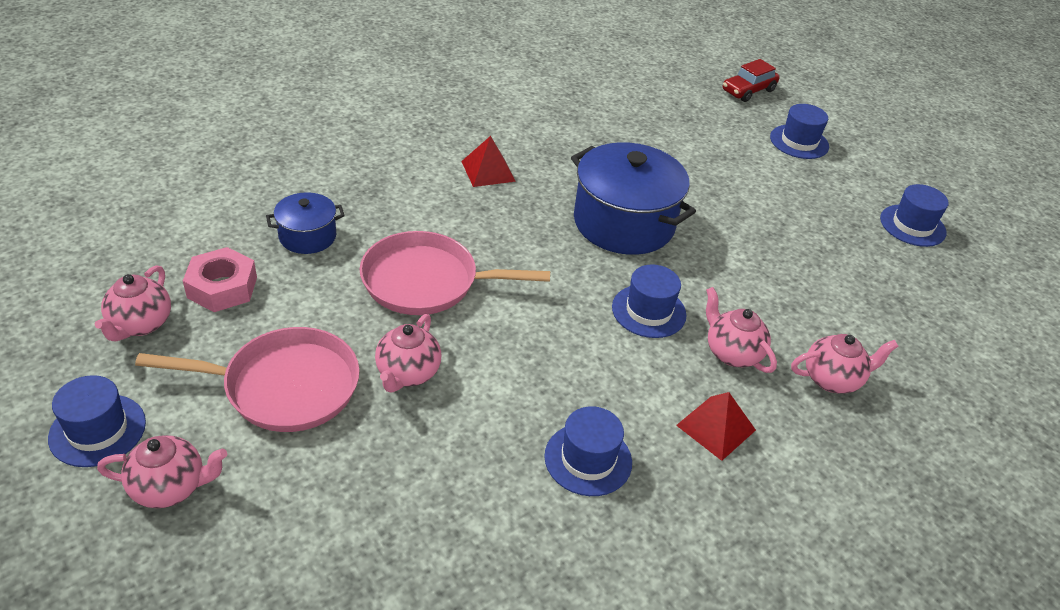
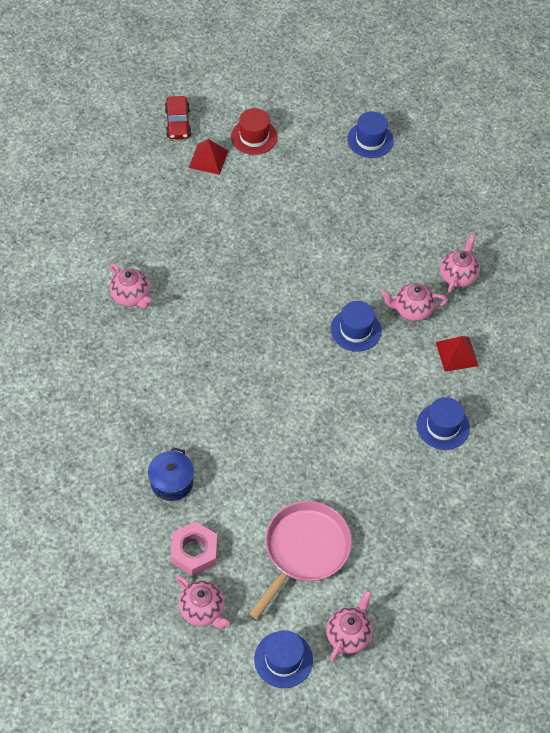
camera: 55 degrees left, 15 degrees up
pink pan [360,231,550,315] -> none
pink teapot [375,314,441,392] -> pink teapot moved to [110,263,151,308]
red pyramid [461,136,516,187] -> red pyramid moved to [189,139,228,175]
blue pot [571,142,696,255] -> none
blue hat [770,104,829,159] -> red hat [231,108,278,155]

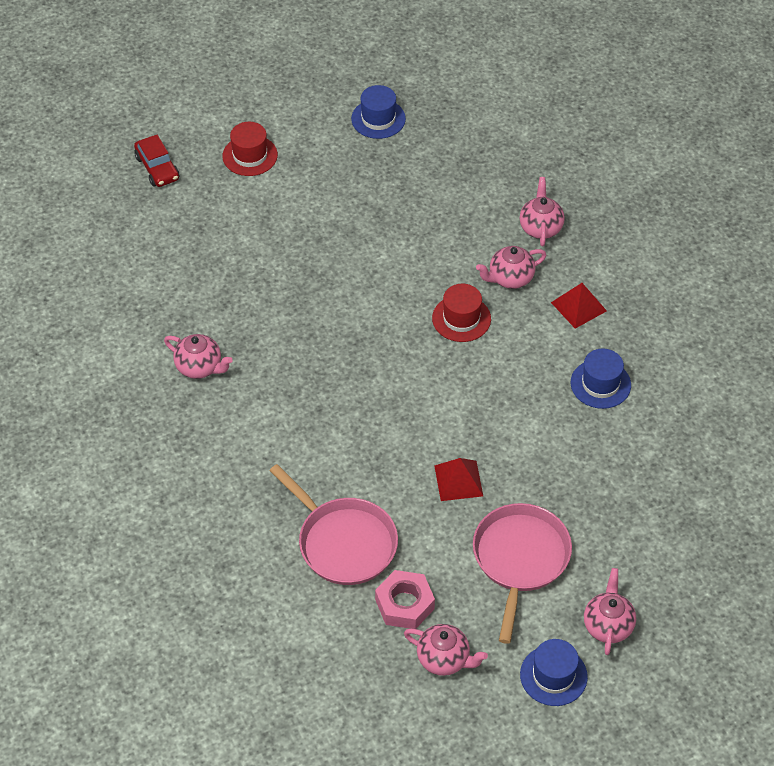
camera: 20 degrees left, 5 degrees down
blue pot [148,447,194,501] -> pink pan [269,464,398,585]
red pyramid [189,139,228,175] -> red pyramid moved to [434,458,483,501]
blue hat [331,301,381,352] -> red hat [432,284,491,342]

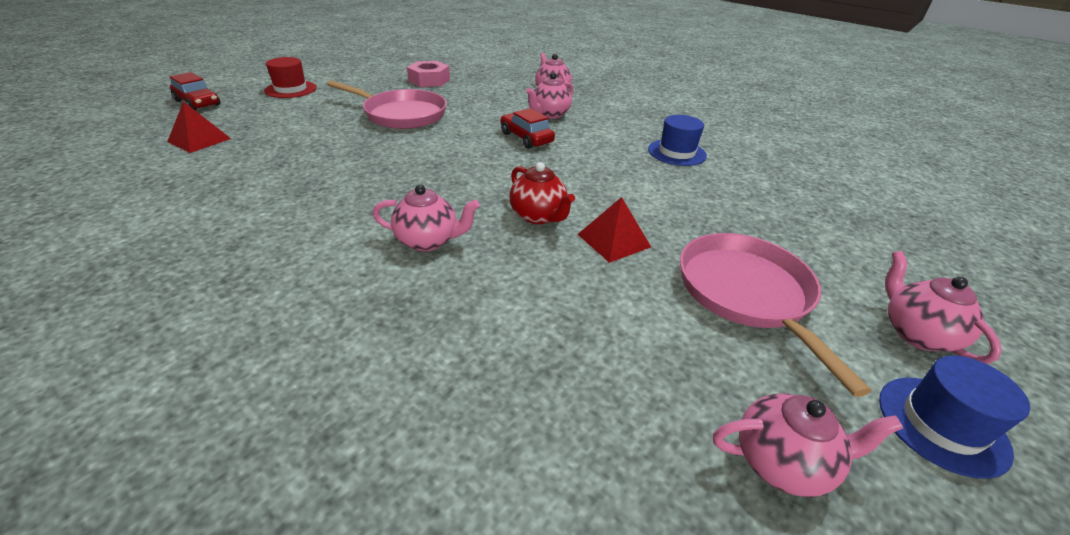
camera: 25 degrees left, 15 degrees down
pink teapot [164,334,233,379] -> pink teapot moved to [373,185,480,251]
pink pan [269,464,398,585] -> pink pan moved to [327,81,447,129]
blue hat [351,85,406,139] -> none
pink nut [375,570,435,629] -> pink nut moved to [407,61,450,87]
red hat [432,284,491,342] -> red car [501,108,555,149]
red pyramid [551,283,607,329] -> red pyramid moved to [167,101,231,153]
none -> red teapot [509,162,575,224]

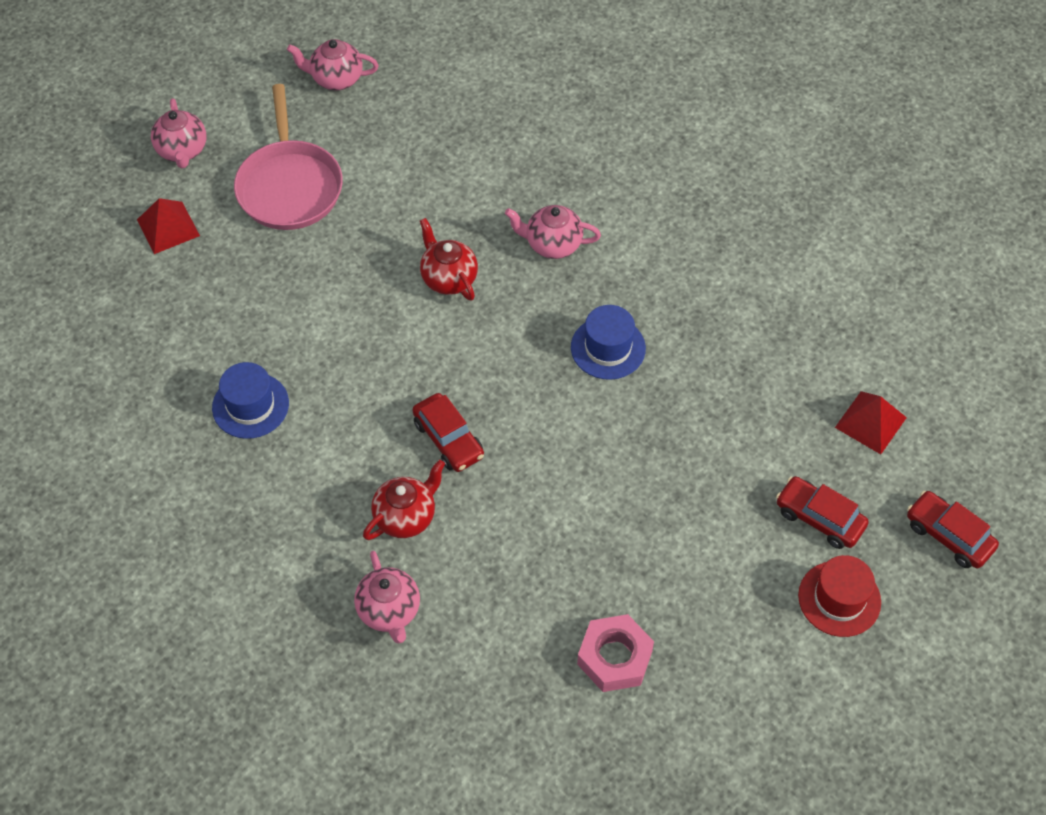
camera: 175 degrees left, 20 degrees up
pink pan [327,81,447,129] -> none
pink teapot [526,73,574,119] -> red teapot [363,460,445,540]
red pyramid [578,197,651,263] -> red pyramid moved to [137,198,200,254]
blue hat [879,355,1030,479] -> blue hat moved to [571,305,646,380]
none -> red car [776,476,869,549]

